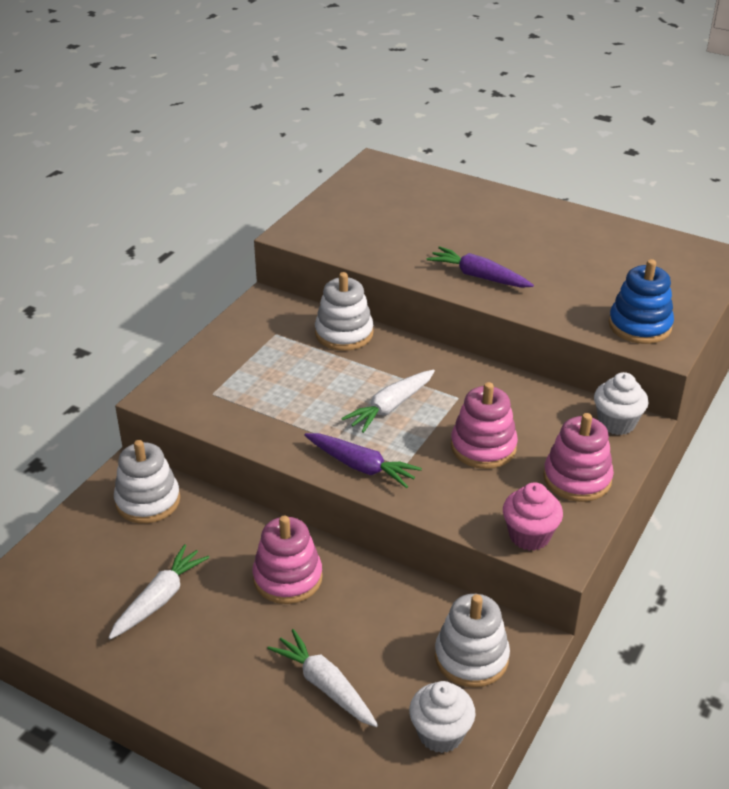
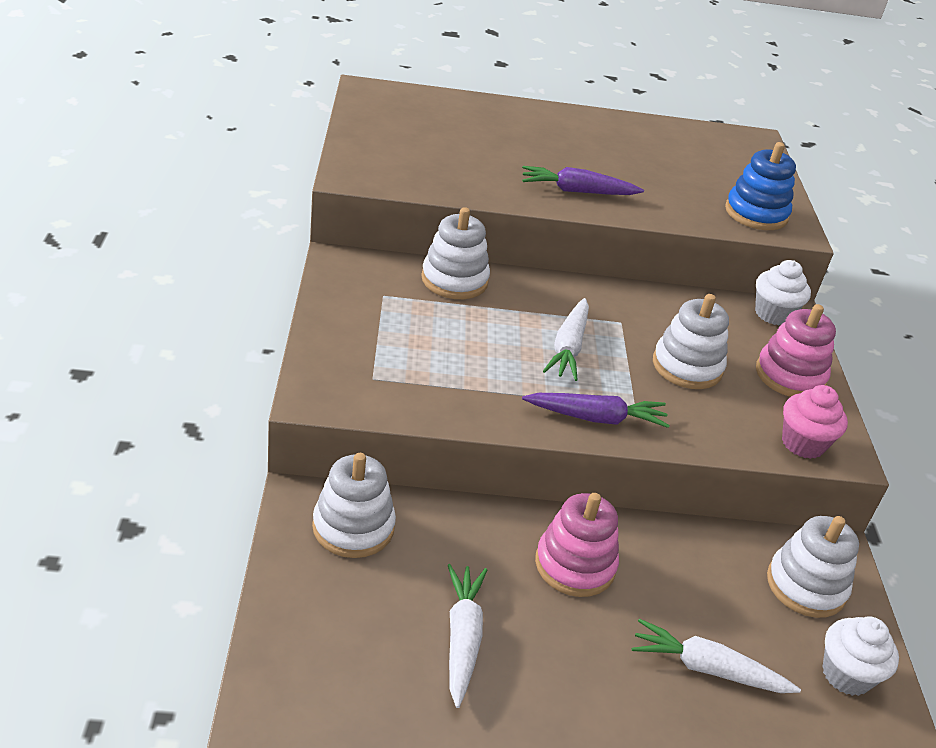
camera: 35 degrees left, 0 degrees up
pink stacking toy [451,382,518,469] -> white stacking toy [653,294,729,389]

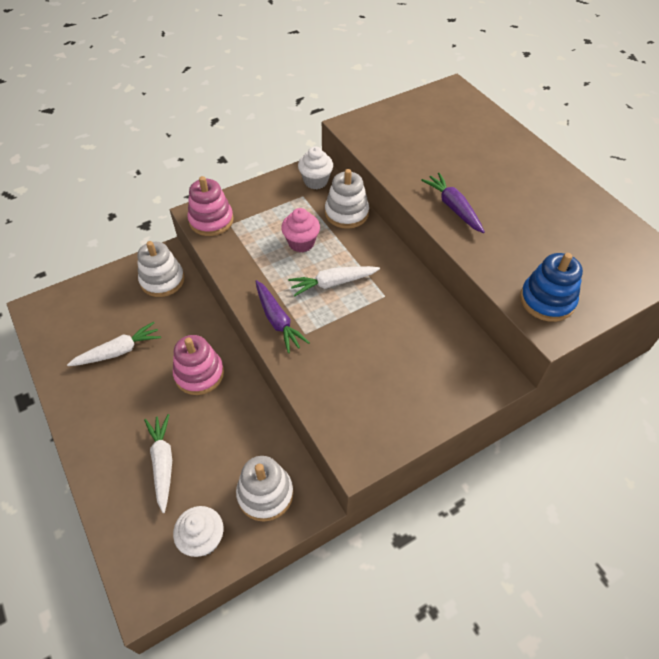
camera: 65 degrees right, 15 degrees up
white stacking toy [653,294,729,389] -> none
white cupcake [755,260,811,325] -> white cupcake moved to [298,146,333,189]
pink stacking toy [756,304,836,397] -> pink stacking toy moved to [187,176,234,236]
pink cupcake [782,385,848,459] -> pink cupcake moved to [281,208,320,252]

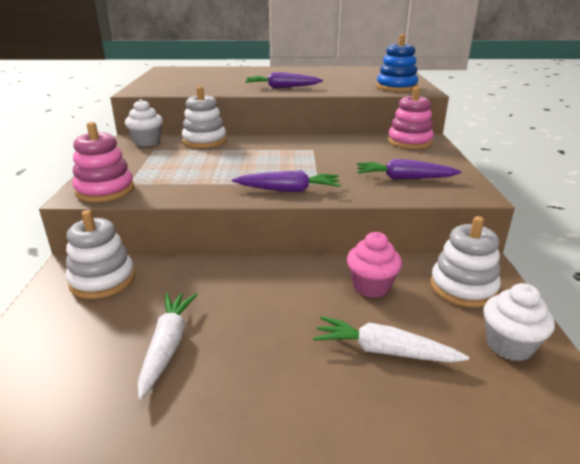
camera: 60 degrees left, 25 degrees down
pink stacking toy [173,335,224,395] -> pink stacking toy moved to [388,87,434,149]
pink cupcake [281,208,320,252] -> pink cupcake moved to [347,232,402,298]
white carrot [288,266,380,297] -> none
none -> purple carrot [357,159,461,179]

